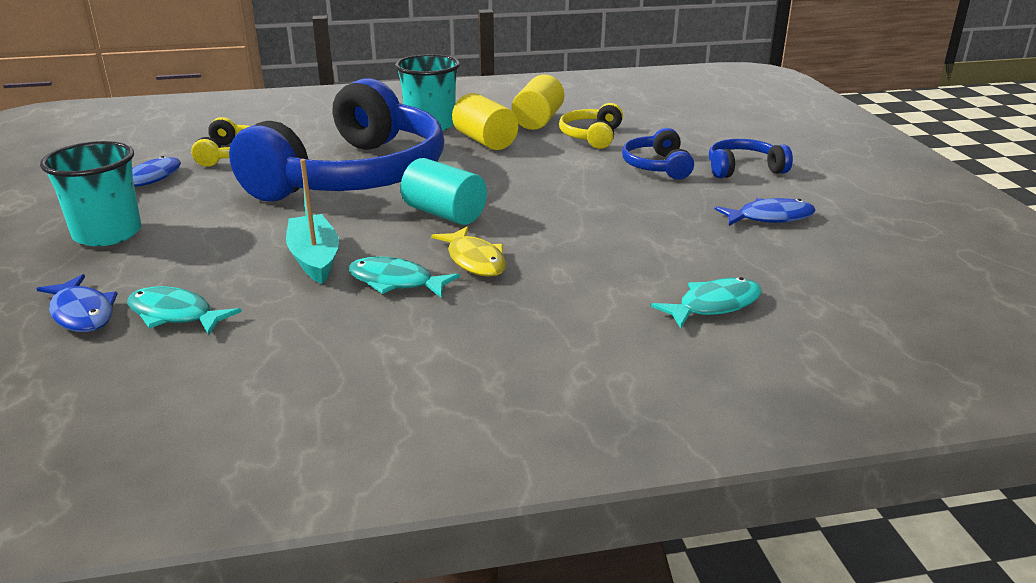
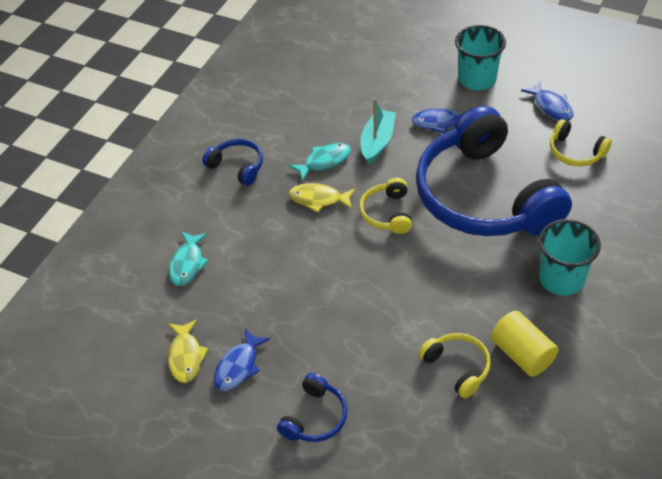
camera: 130 degrees right, 20 degrees up
blue fish [36,274,118,332] -> blue fish moved to [412,108,472,133]
turquoise fish [127,286,242,335] -> none
turquoise boat [286,159,339,284] -> turquoise boat turned 90 degrees counterclockwise [361,98,396,164]
turquoise cylinder [401,158,487,225] -> yellow headphones [359,178,412,234]
yellow cylinder [452,93,519,150] -> none
blue headphones [622,128,694,179] -> blue headphones moved to [202,139,263,186]
none -> yellow fish [168,319,209,383]

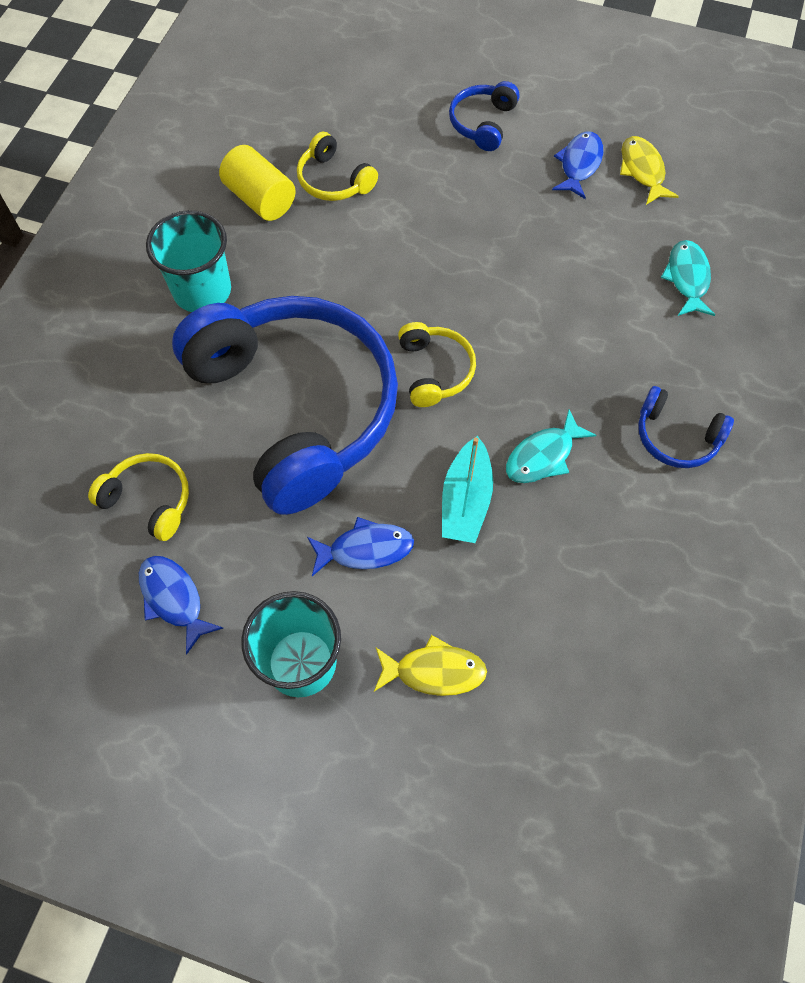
camera: 170 degrees right, 15 degrees up
yellow fish [289,183,356,212] -> yellow fish moved to [374,635,487,696]

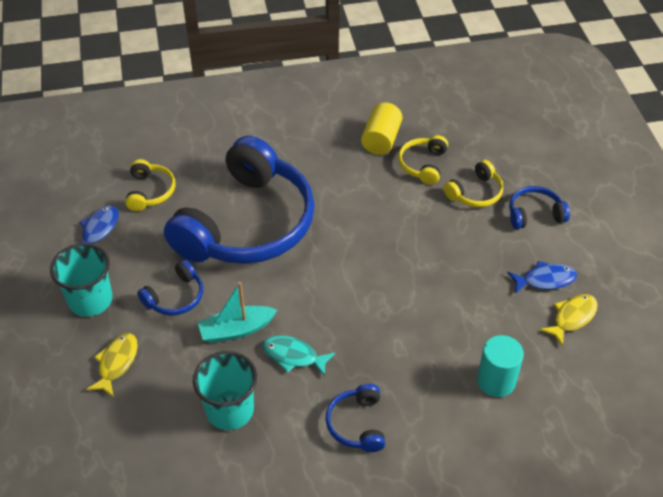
camera: 60 degrees right, 15 degrees down
turquoise cup [146,210,231,312] -> turquoise cup moved to [193,351,257,430]
blue fish [307,517,414,576] -> blue headphones [137,260,203,316]
yellow fish [374,635,487,696] -> yellow fish turned 135 degrees counterclockwise [86,333,138,397]
yellow headphones [398,322,476,407] -> yellow headphones moved to [444,160,504,207]
turquoise fish [661,240,715,316] -> turquoise cylinder [477,335,524,397]

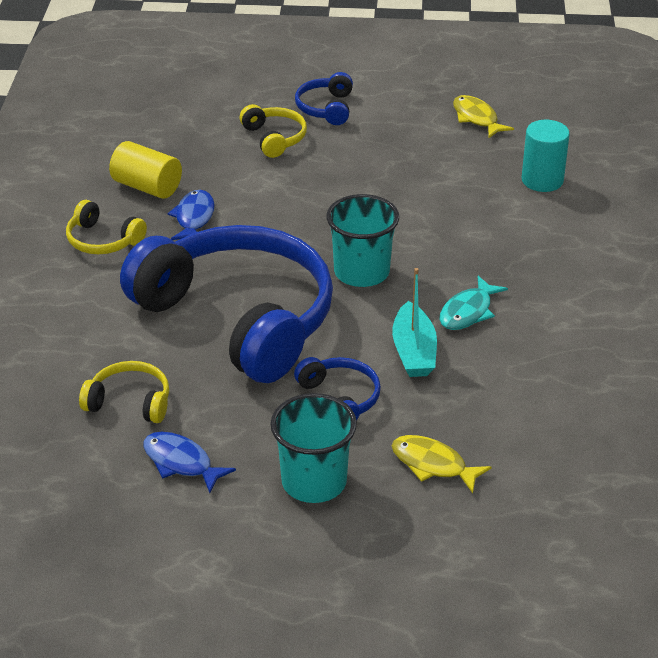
camera: 75 degrees left, 10 degrees down
turquoise cup [193,351,257,430] -> turquoise cup moved to [326,194,399,287]
blue headphones [326,384,385,452] -> none
yellow headphones [398,135,448,185] -> yellow headphones moved to [66,200,147,254]
blue fish [507,261,577,294] -> blue fish moved to [167,190,215,240]

